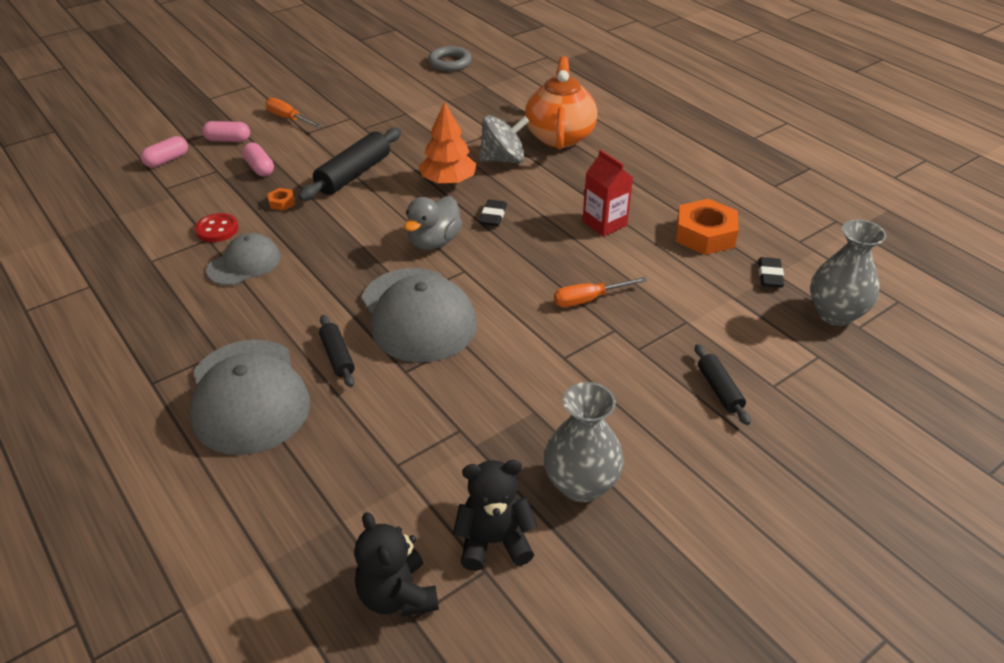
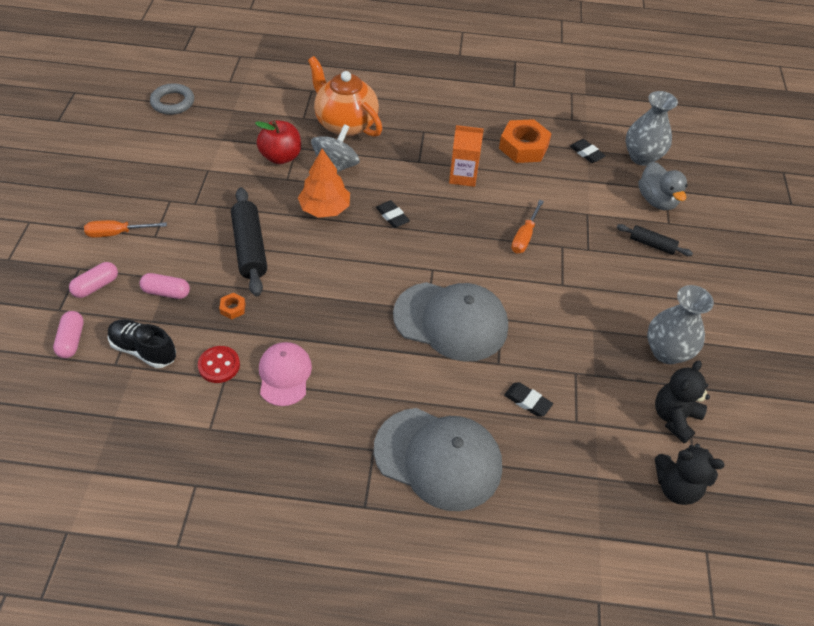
camera: 50 degrees left, 10 degrees up
grey cap [206,233,281,286] -> pink cap [259,342,312,406]
black rolling pin [319,315,355,387] -> none
grey duck [404,196,463,250] -> grey duck moved to [638,162,688,210]
red carton [582,150,633,237] -> orange carton [449,125,484,187]
none -> black shoe [108,319,176,368]
none -> red apple [255,120,301,164]
none -> black eraser [504,382,553,417]

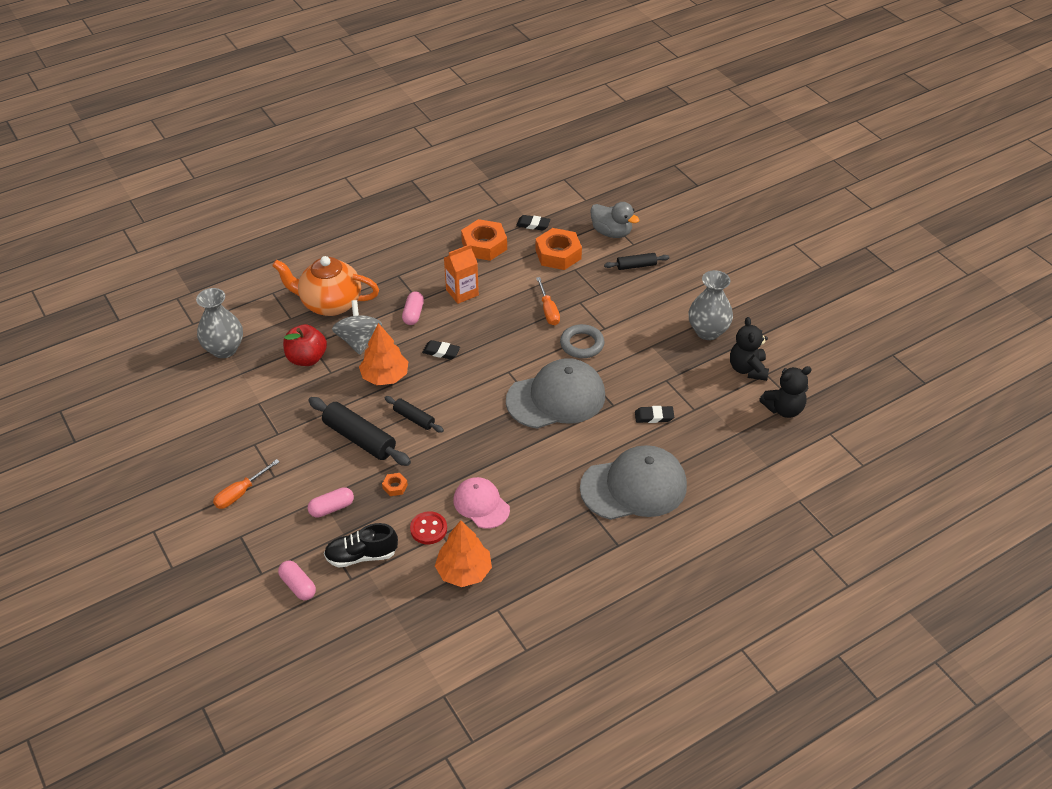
camera: 35 degrees left, 5 degrees down
pink capsule [69,262,118,298] -> pink capsule moved to [402,292,424,325]
grey ring [150,83,194,115] -> grey ring moved to [560,324,605,358]
grey vase [626,91,678,166] -> grey vase moved to [196,288,243,358]
none -> black rolling pin [385,396,444,433]
none -> orange tree [435,520,492,587]
none -> orange nut [536,228,582,270]

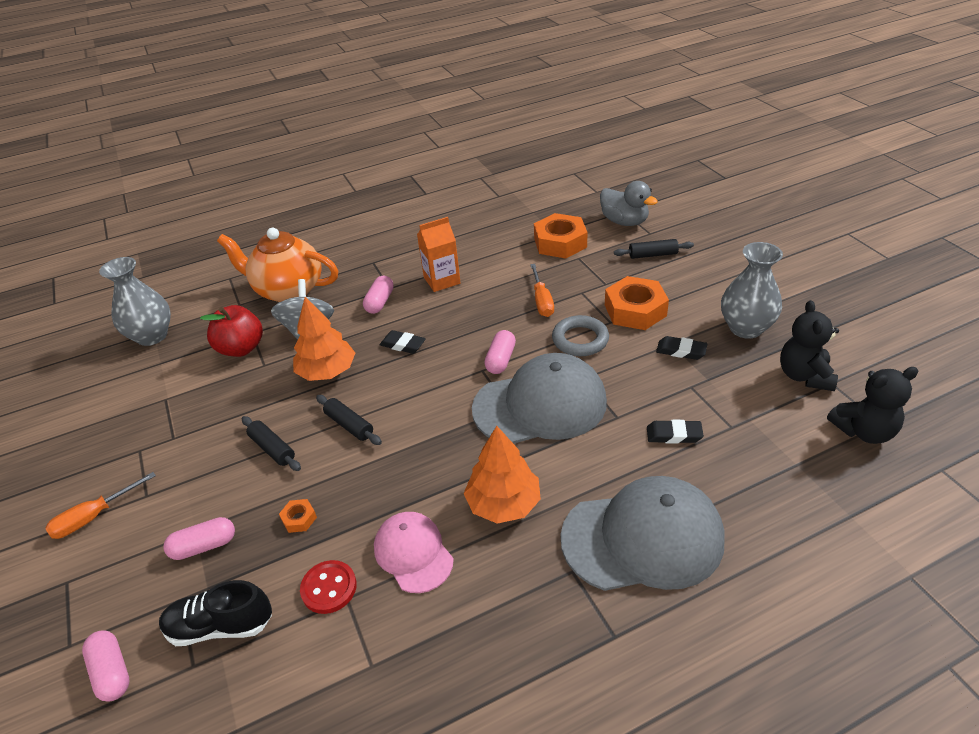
camera: 10 degrees right, 5 degrees down
black rolling pin [308,397,411,466] -> black rolling pin [242,416,301,471], size x0.56
orange tree [435,520,492,587] -> orange tree moved to [463,426,541,524]
orange nut [461,219,507,261] -> orange nut moved to [605,276,669,330]
black eraser [516,215,550,230] -> black eraser moved to [656,336,708,360]
none -> pink capsule [484,330,516,374]

